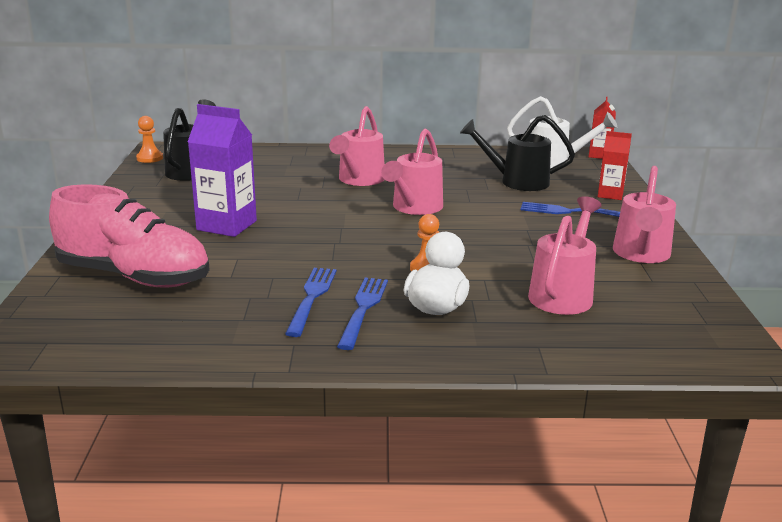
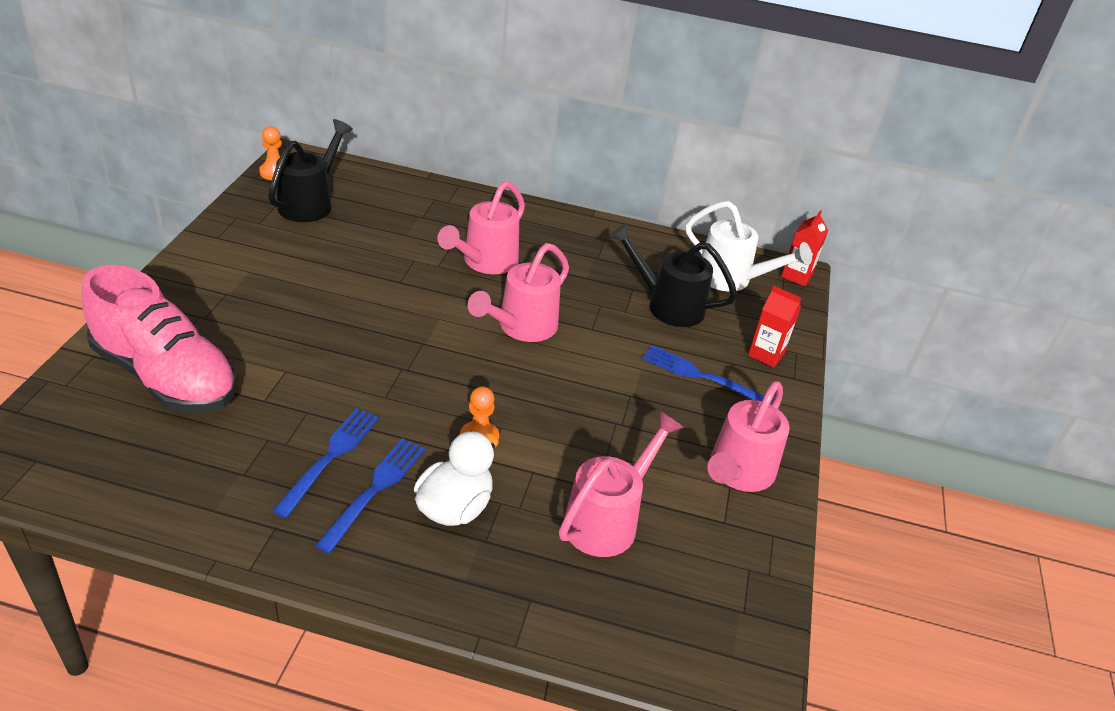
camera: 10 degrees right, 15 degrees up
purple carton [188,104,257,237] -> none

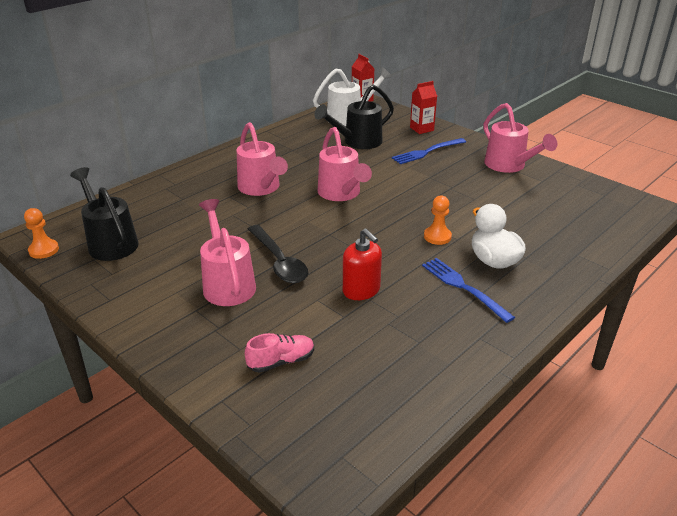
camera: 55 degrees left, 5 degrees down
pink shoe [82,265,238,413] -> pink shoe [245,333,314,373], size x0.42
blue fork [272,408,379,518] -> none
pink watering can [559,411,684,557] -> pink watering can moved to [199,199,256,306]
none -> black spoon [248,225,308,283]
none -> red soap dispenser [343,228,382,300]

